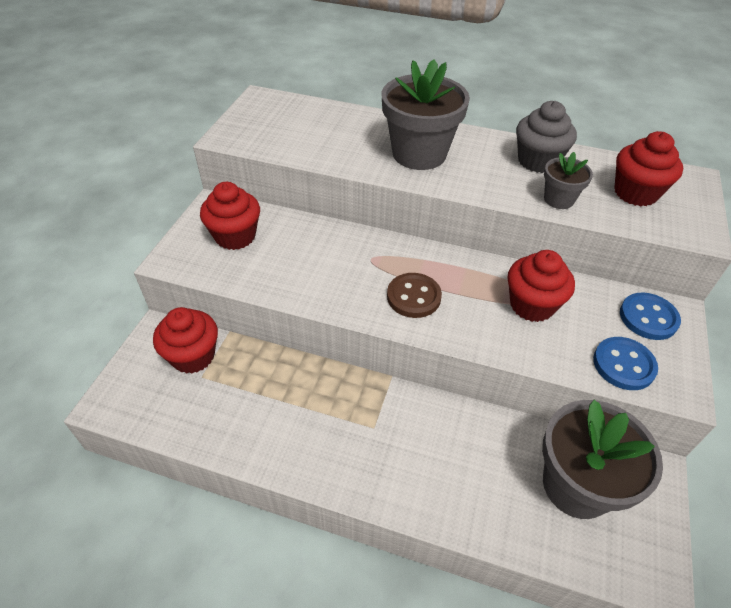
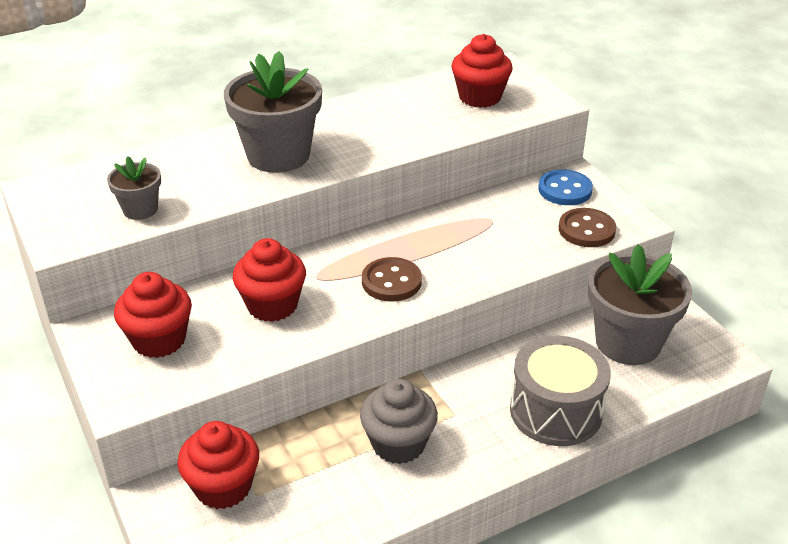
camera: 45 degrees left, 10 degrees down
red cupcake [507,250,575,322] -> red cupcake moved to [233,238,306,322]
grey cupcake [516,101,577,173] -> grey cupcake moved to [360,379,438,464]
grey flower pot [544,152,593,209] -> grey flower pot moved to [107,156,161,220]
blue button [593,337,658,390] -> brown button [559,208,616,247]
none -> grey drum [510,336,611,446]

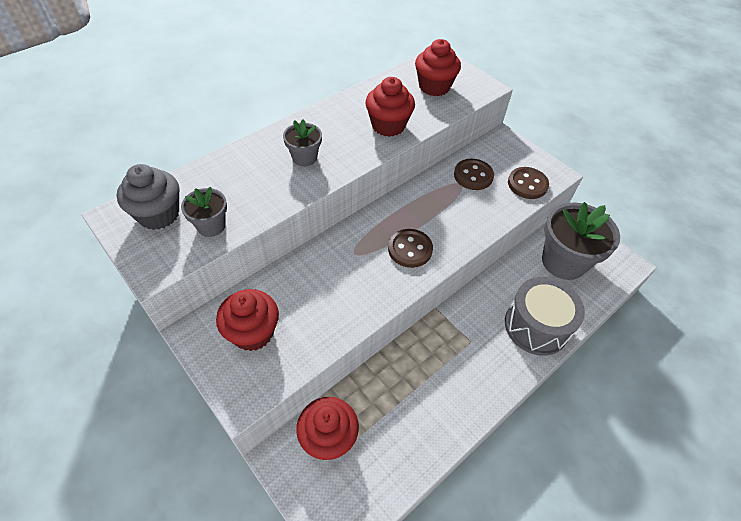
camera: 15 degrees left, 15 degrees up
grey flower pot [224,51,322,173] -> grey flower pot [283,119,322,167], size x0.51
red cupcake [233,238,306,322] -> red cupcake moved to [365,77,415,137]
grey cupcake [360,379,438,464] -> grey cupcake moved to [117,164,179,230]
blue button [538,169,593,205] -> none
none -> brown button [454,159,494,190]

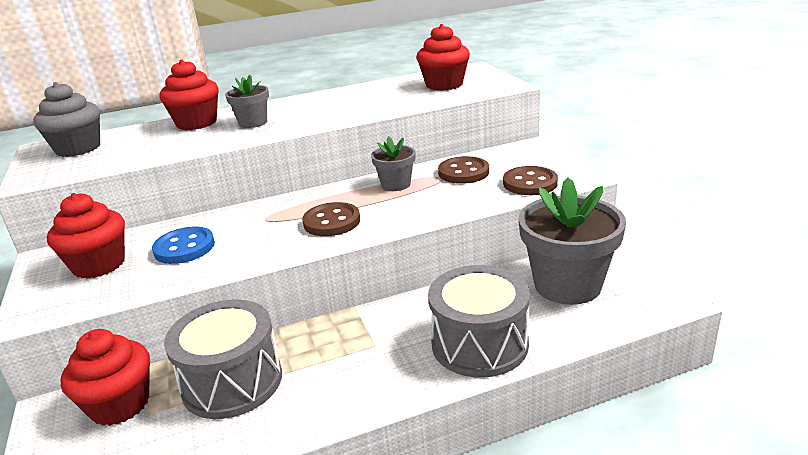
camera: 25 degrees right, 25 degrees down
grey flower pot [181,187,227,237] -> grey flower pot moved to [371,136,416,191]
red cupcake [365,77,415,137] -> red cupcake moved to [159,59,219,130]
none -> blue button [152,226,215,264]
none -> grey drum [164,300,282,419]

